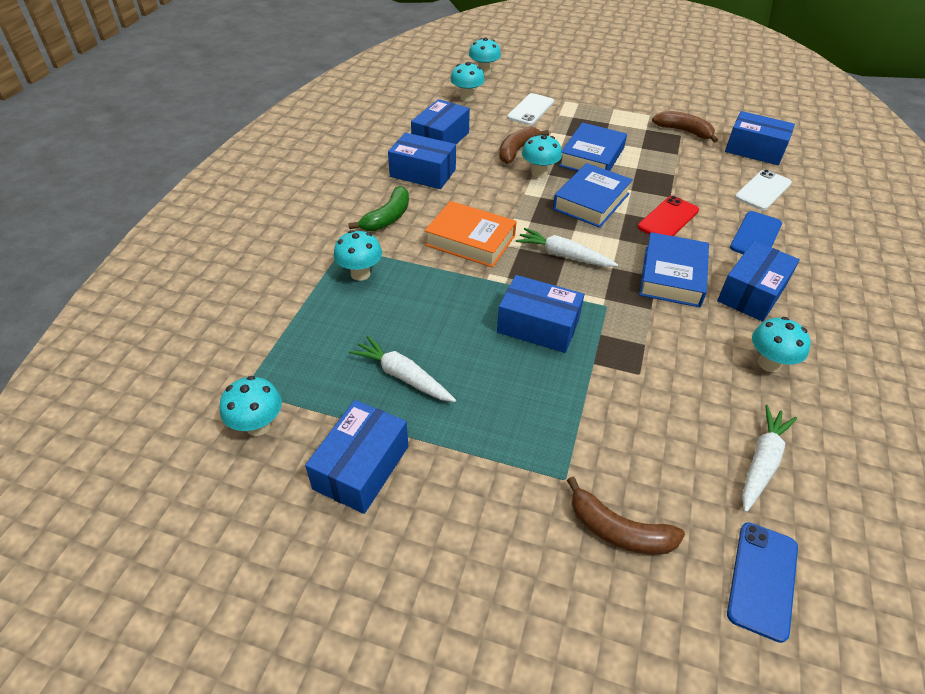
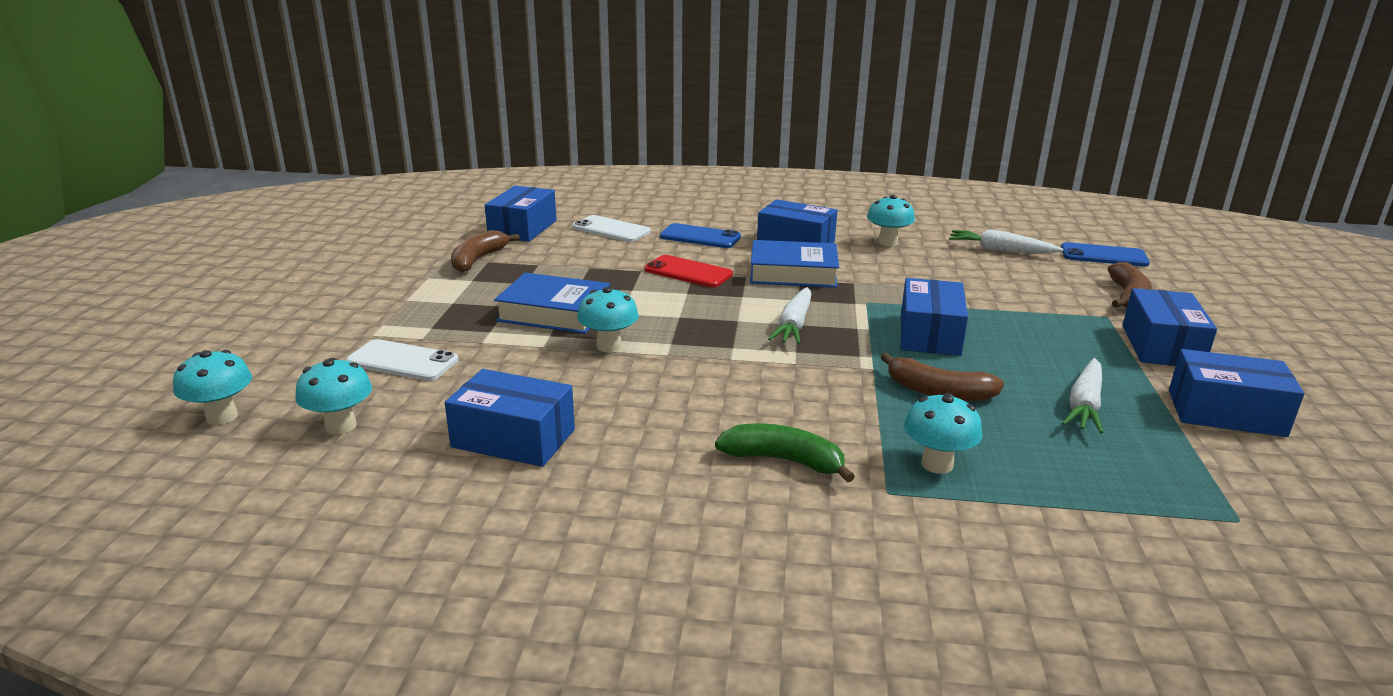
camera: 100 degrees left, 20 degrees down
turquoise mushroom [220,376,282,436] -> none
blue box [388,133,456,189] -> blue box moved to [1123,288,1217,366]
orange book [425,201,517,268] -> none
brown banana [499,127,549,164] -> brown banana moved to [881,353,1004,401]
blue book [553,163,633,228] -> none

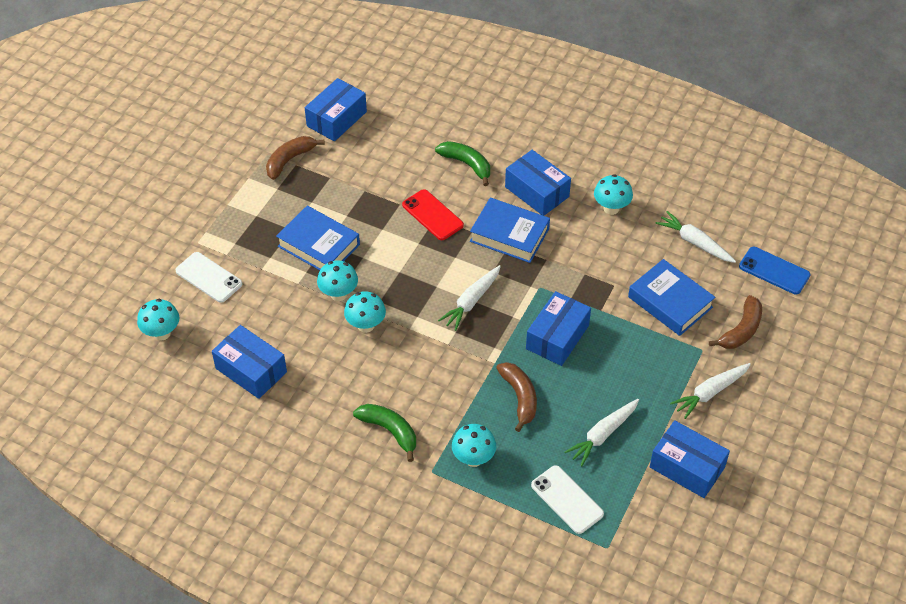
camera: 20 degrees right, 25 degrees up
turquoise mushroom [173,350,252,425] -> turquoise mushroom moved to [344,291,386,333]
white phone [572,215,651,242] -> white phone moved to [531,465,604,534]
blue phone [660,223,741,248] -> green banana [435,141,490,186]
brown banana [881,353,1004,401] -> brown banana turned 150 degrees counterclockwise [496,362,537,432]
blue box [1123,288,1217,366] -> white carrot [670,363,751,419]
none -> blue book [628,259,715,336]

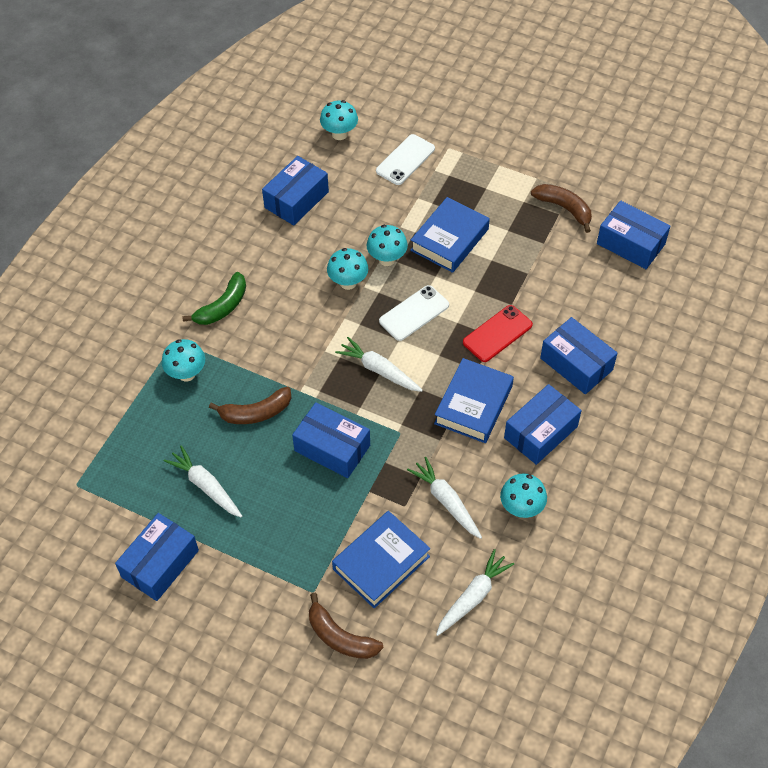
camera: 90 degrees right, 5 degrees up
green banana [435,141,490,186] -> blue box [540,317,618,394]
white phone [531,465,604,534] -> white phone moved to [379,285,449,341]
white carrot [670,363,751,419] -> white carrot moved to [407,457,482,539]
blue phone [739,247,811,295] -> none

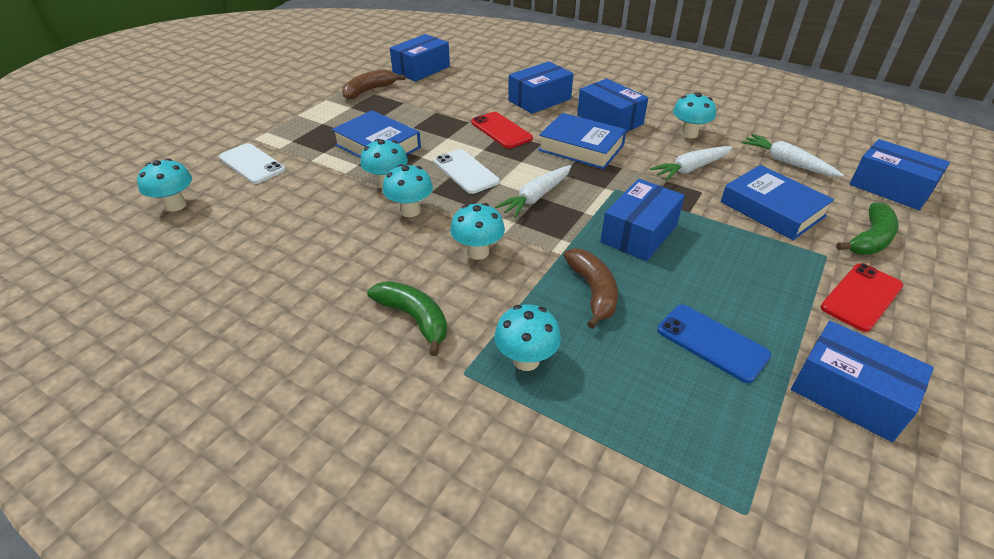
camera: 85 degrees left, 15 degrees down
white carrot [164,445,242,517] -> blue phone [657,304,771,383]
blue box [262,156,329,225] -> blue box moved to [850,139,950,210]
brown banana [309,593,383,659] -> green banana [836,203,899,255]
none -> turquoise mushroom [450,203,505,260]
none -> red phone [821,263,903,332]

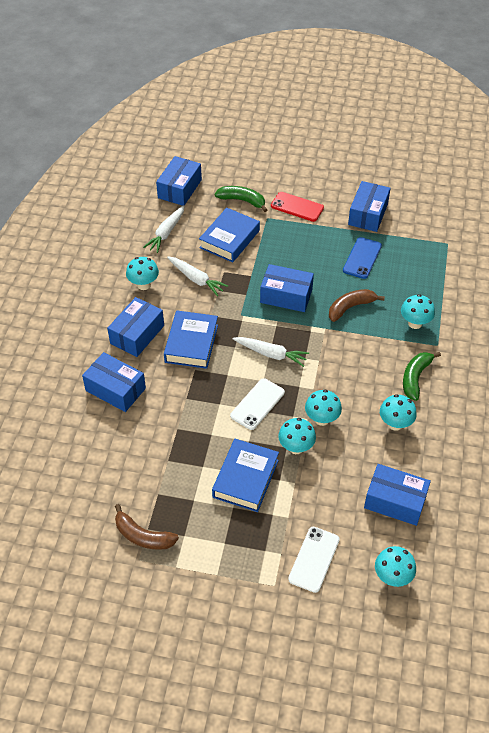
camera: 110 degrees left, 10 degrees up
blue box [390,34,450,82] -> blue box moved to [364,464,431,526]
turquoise mushroom [450,203,505,260] -> turquoise mushroom moved to [380,394,417,431]
red phone [471,112,533,148] -> none

